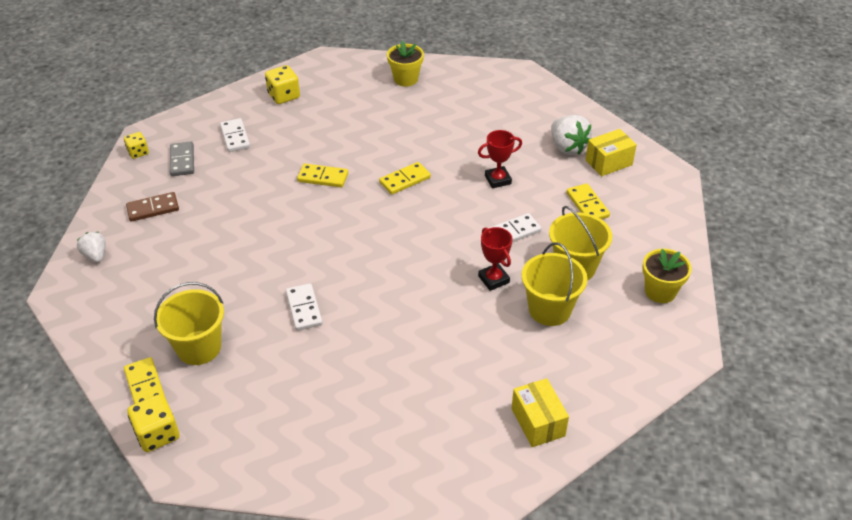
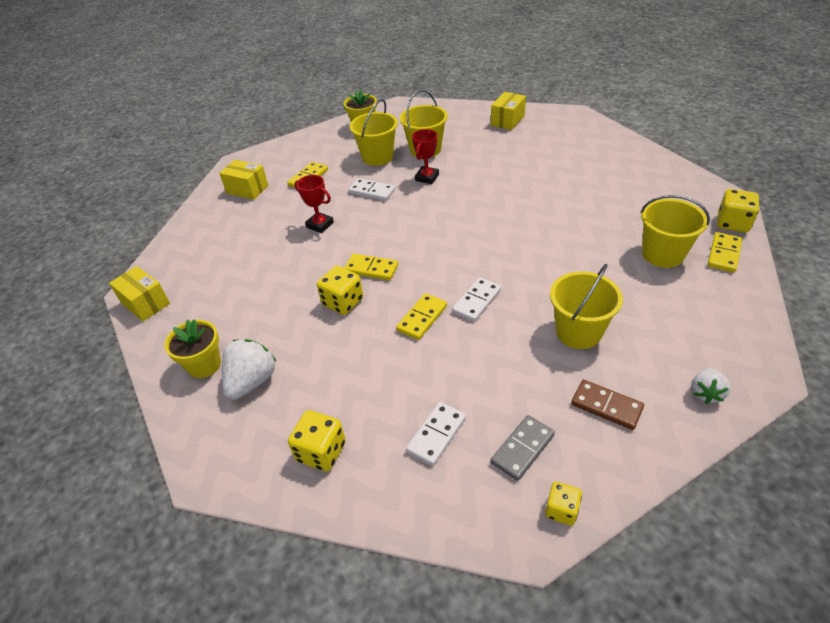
camera: 125 degrees left, 0 degrees up
white domino [286,283,323,331] -> white domino moved to [452,277,501,322]
yellow domino [297,164,348,187] -> yellow domino turned 60 degrees clockwise [396,293,447,340]
white strawberry [551,115,592,155] -> white strawberry moved to [222,339,276,400]
none -> yellow box [109,266,170,321]
none -> yellow dice [317,266,363,315]
none -> yellow bucket [550,264,623,349]

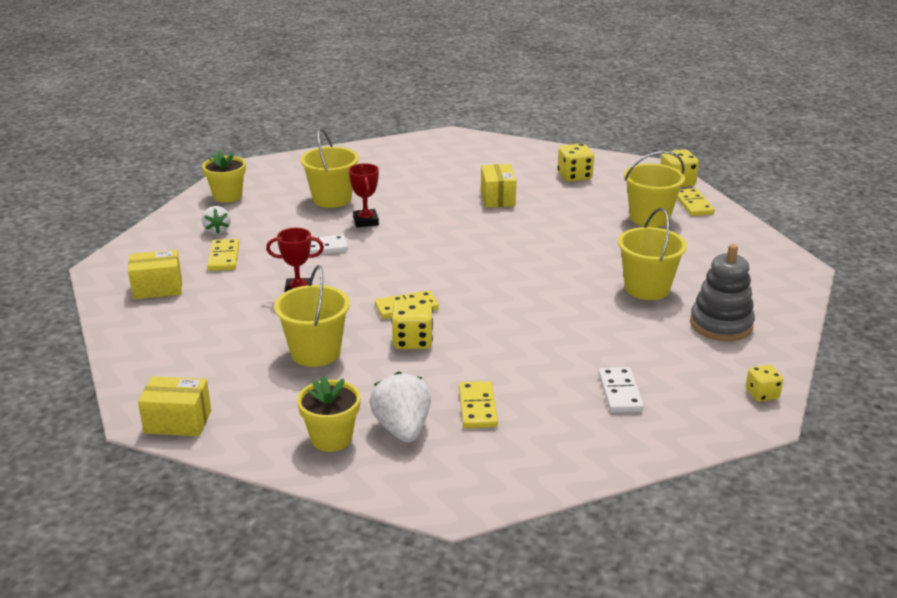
camera: 40 degrees left, 15 degrees down
yellow dice [288,410,346,472] -> yellow dice moved to [557,143,594,182]
yellow bucket [350,99,398,166] -> yellow bucket moved to [274,265,350,367]
yellow domino [396,293,447,340] -> yellow domino moved to [459,381,498,428]
white domino [452,277,501,322] -> none
grey domino [490,415,555,481] -> none
yellow box [491,92,526,130] -> yellow box moved to [481,164,516,207]
brown domino [571,380,644,430] -> grey stacking toy [690,244,755,341]
white strawberry [691,368,731,404] -> white strawberry moved to [202,206,231,234]

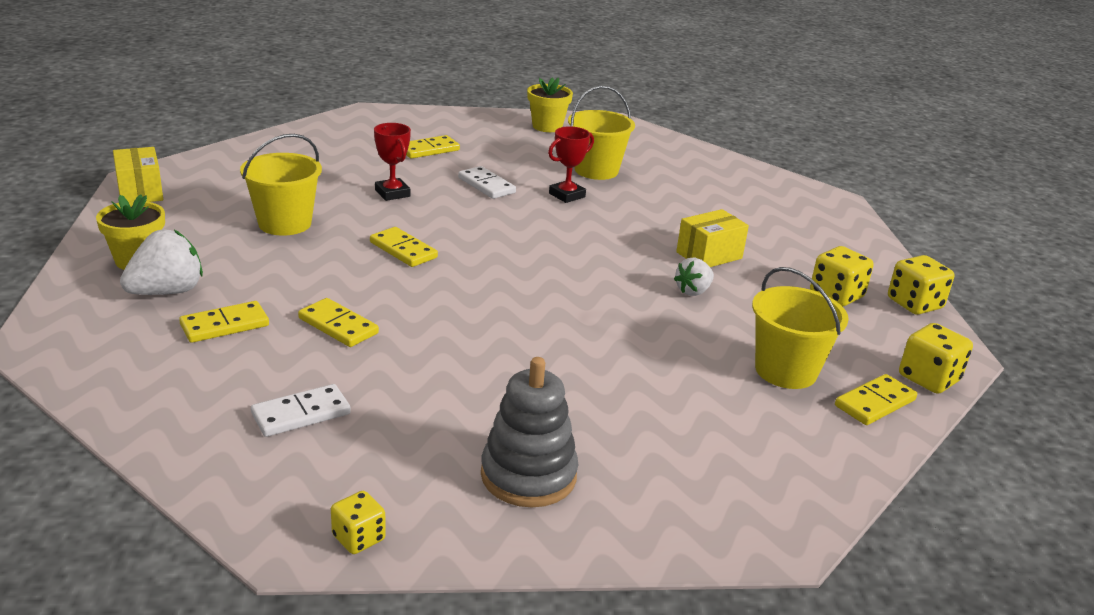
camera: 60 degrees right, 0 degrees up
yellow box [128,250,182,300] -> none
white strawberry [202,206,231,234] -> white strawberry moved to [674,258,714,296]
yellow dice [391,299,433,349] -> yellow dice moved to [888,255,955,315]
yellow bucket [618,208,687,300] -> none
none -> yellow domino [298,298,379,347]

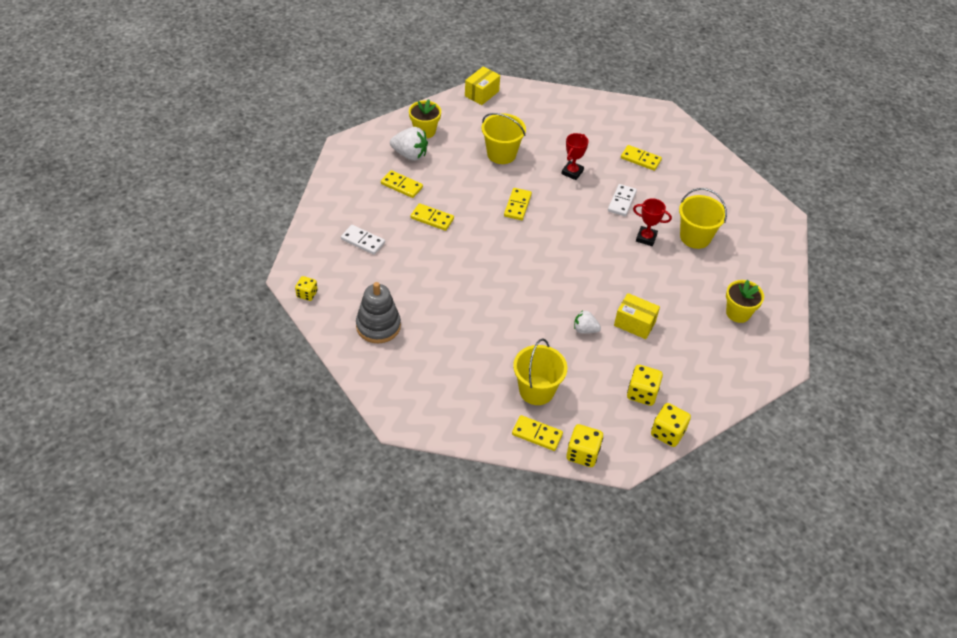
camera: 60 degrees right, 20 degrees up
yellow domino [298,298,379,347] -> yellow domino turned 75 degrees counterclockwise [410,203,454,231]
yellow flower pot [527,77,573,132] -> yellow flower pot moved to [726,280,764,323]

